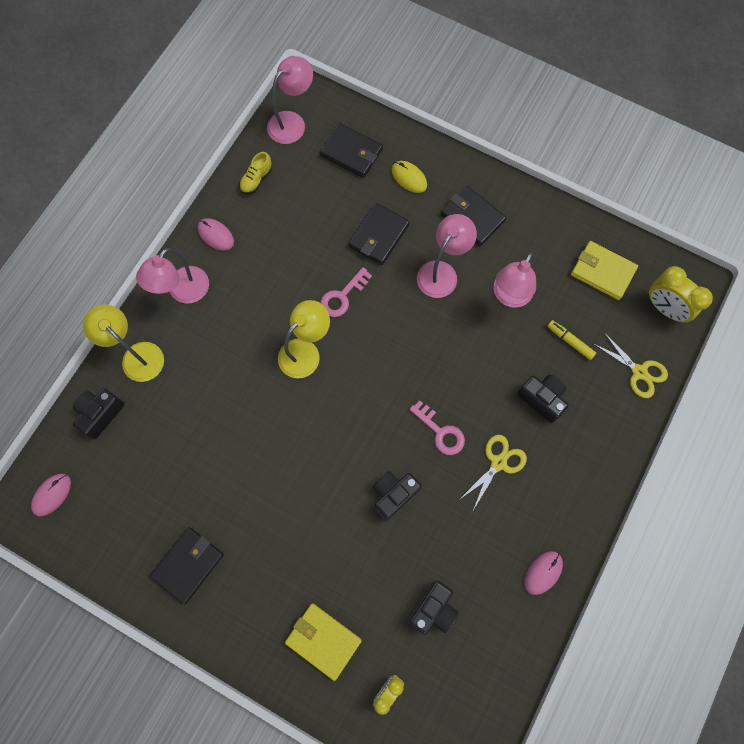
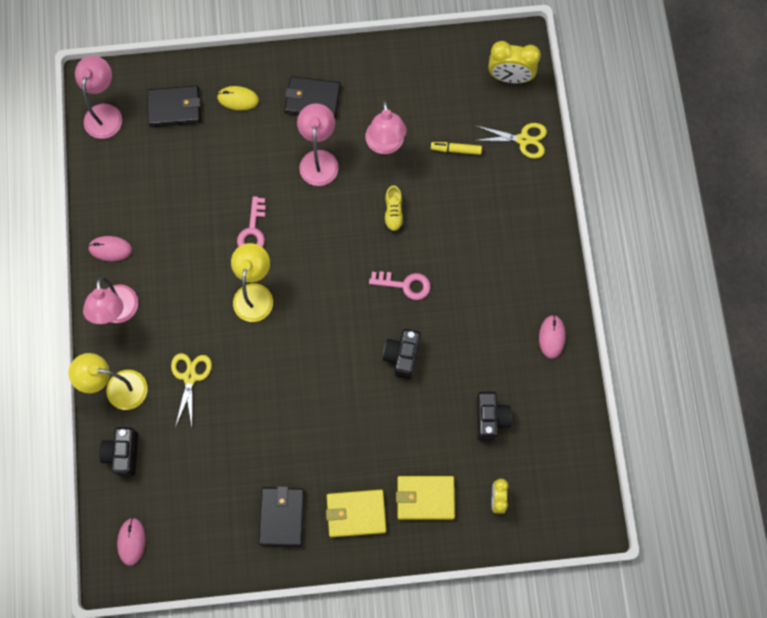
camera: 35 degrees left, 0 degrees up
yellow shoe [239,152,272,194] -> yellow shoe moved to [384,185,404,232]
black wallet [348,203,409,265] -> none
yellow scissors [459,435,527,510] -> yellow scissors moved to [171,353,212,427]
black camera [517,375,569,423] -> none
yellow wallet [571,241,638,300] -> yellow wallet moved to [326,490,386,537]

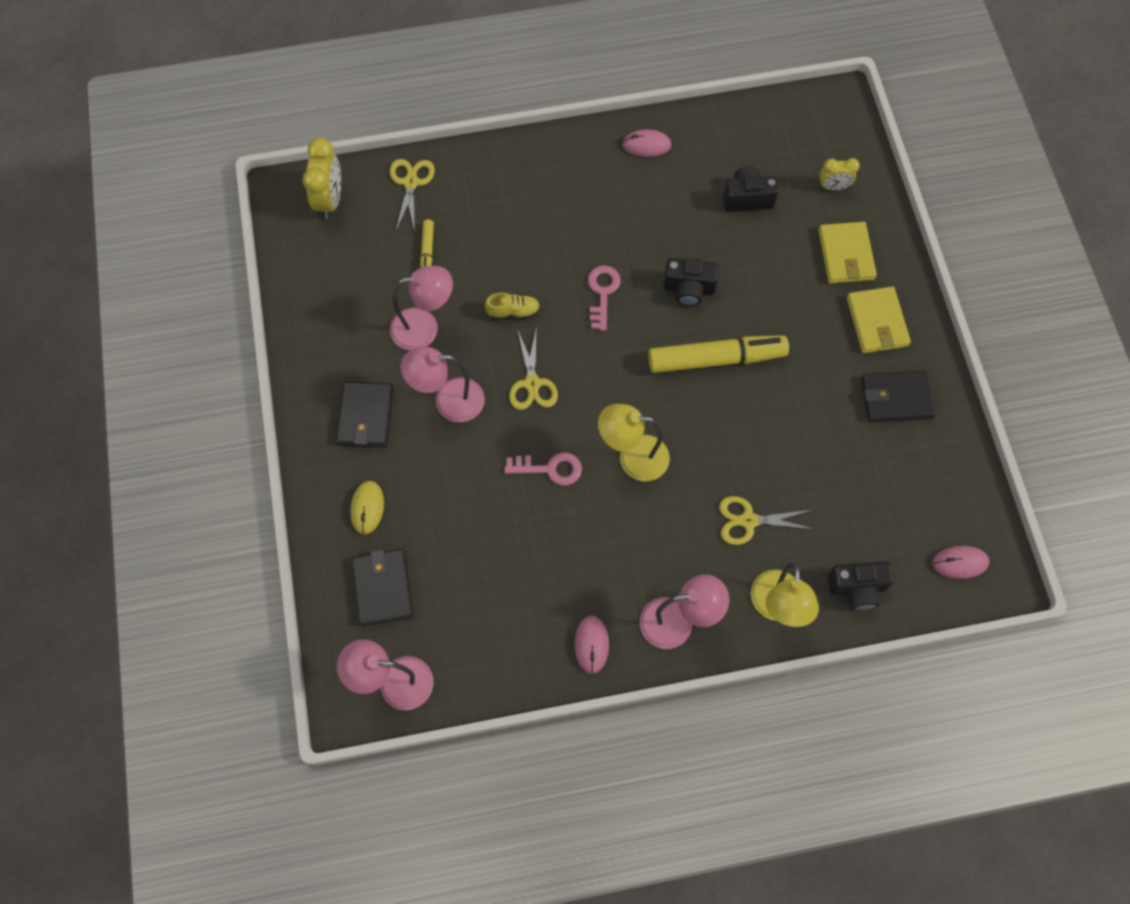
camera: 95 degrees left, 5 degrees down
none -> yellow scissors [509,326,558,410]
none -> yellow marker [648,335,789,373]

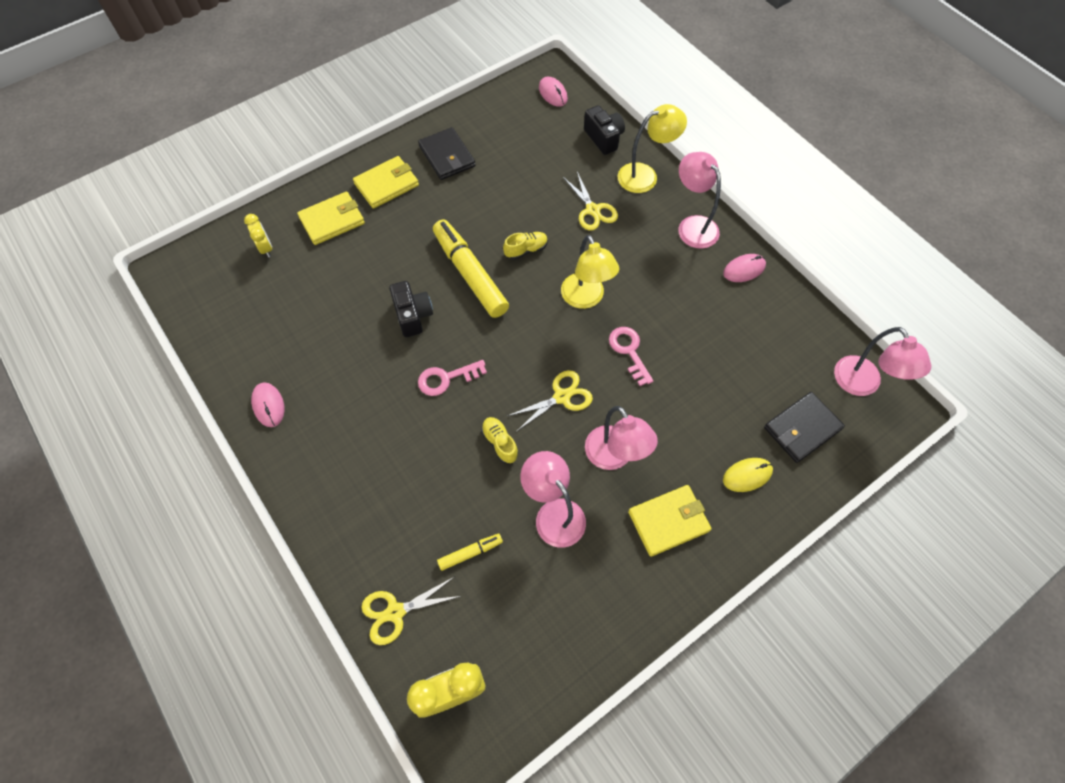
camera: 115 degrees left, 5 degrees down
black wallet [336,381,393,448] -> yellow wallet [628,485,712,557]
black camera [723,166,779,212] -> none
none -> yellow shoe [503,232,548,260]

